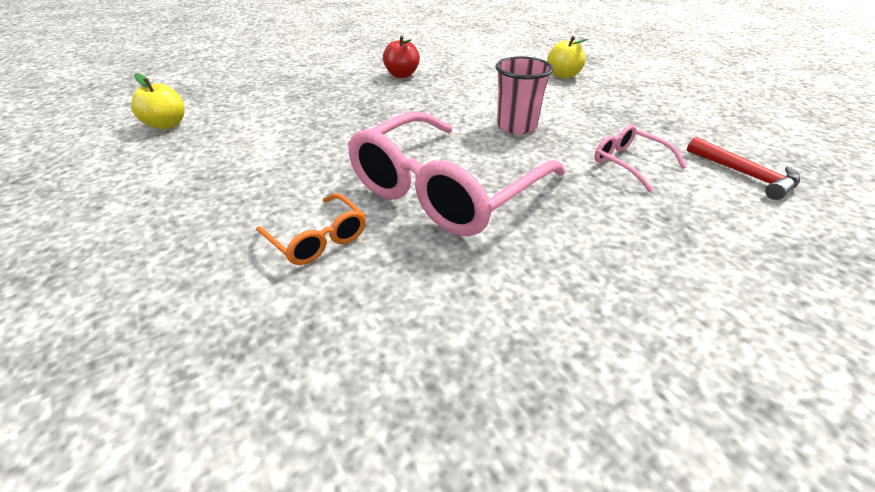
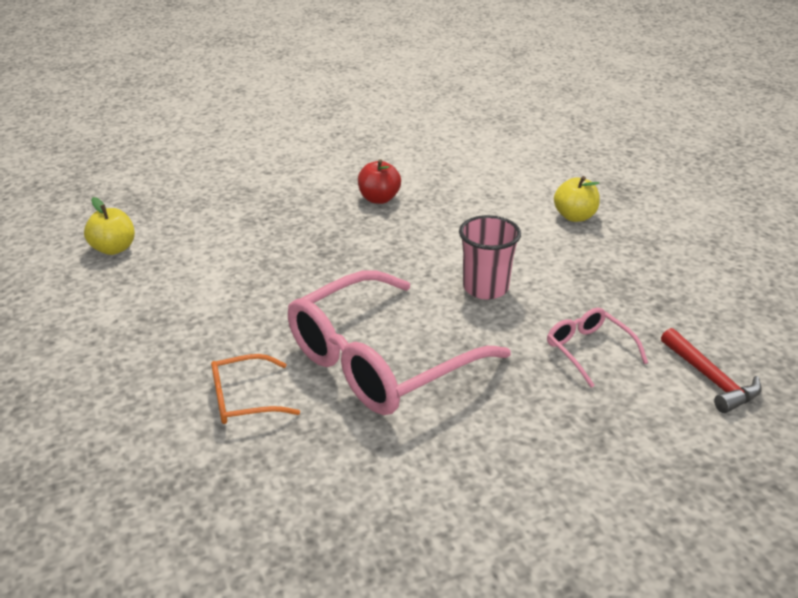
camera: 10 degrees right, 5 degrees down
orange glasses [256,193,366,265] -> orange glasses turned 105 degrees clockwise [211,354,300,424]

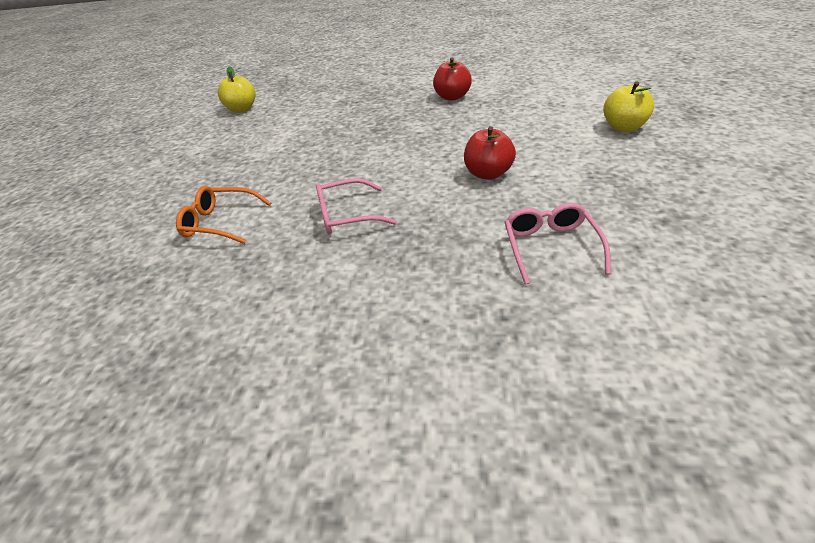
camera: 30 degrees right, 5 degrees up
pink glasses [288,270,511,415] -> pink glasses [316,178,397,234], size x0.45
pink cup [459,215,521,300] -> red apple [464,126,516,180]
red hammer [661,328,762,413] -> none

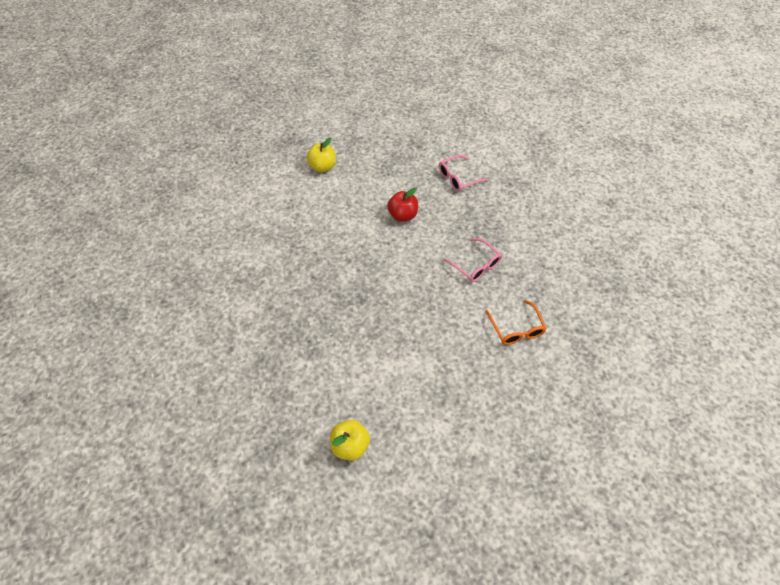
camera: 120 degrees left, 15 degrees up
red apple [433,58,472,101] -> none

